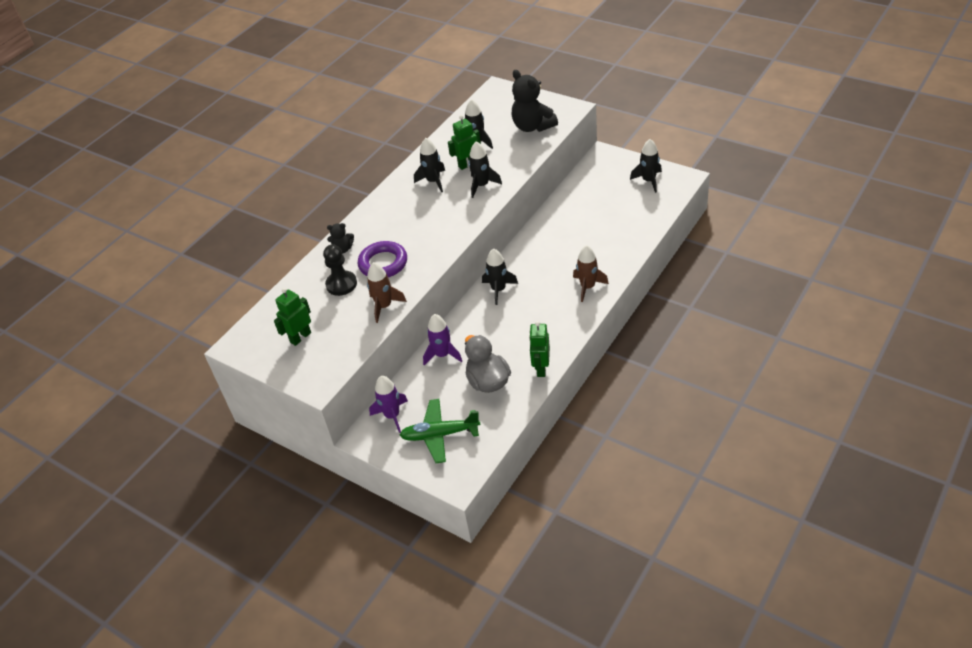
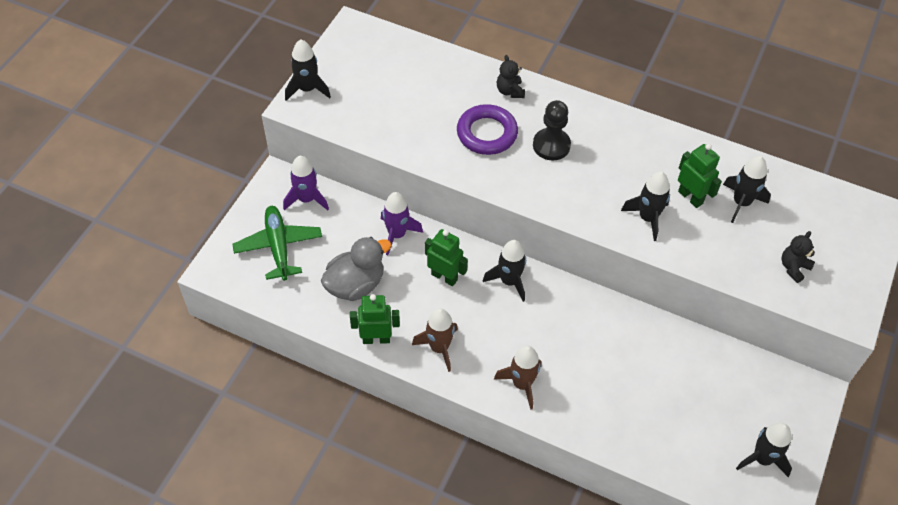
camera: 75 degrees right, 10 degrees up
green robot [274,288,311,346] -> green robot moved to [425,229,468,286]
black pawn [323,244,357,296] -> black pawn moved to [533,100,571,160]
brown rocket [367,262,407,323] -> brown rocket moved to [412,308,458,372]
black rocket [414,138,445,192] -> black rocket moved to [285,39,331,101]
black teddy bear [511,70,558,132] -> black teddy bear [781,231,815,283], size x0.51

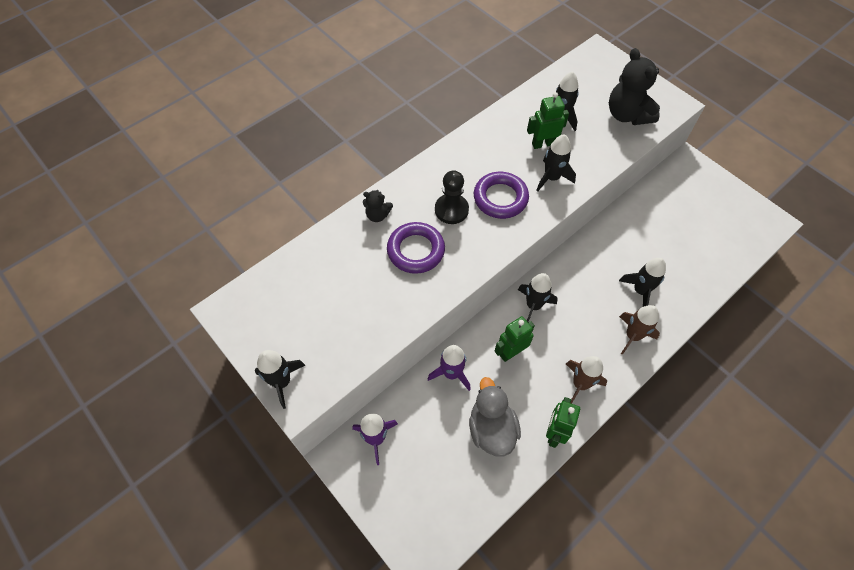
camera: 65 degrees left, 5 degrees up
green plane [232,206,322,281] -> none
black rocket [736,423,792,477] -> black rocket moved to [619,258,666,307]
black teddy bear [781,231,815,283] -> black teddy bear [609,48,660,125], size x1.95
none -> purple ring [474,172,529,219]

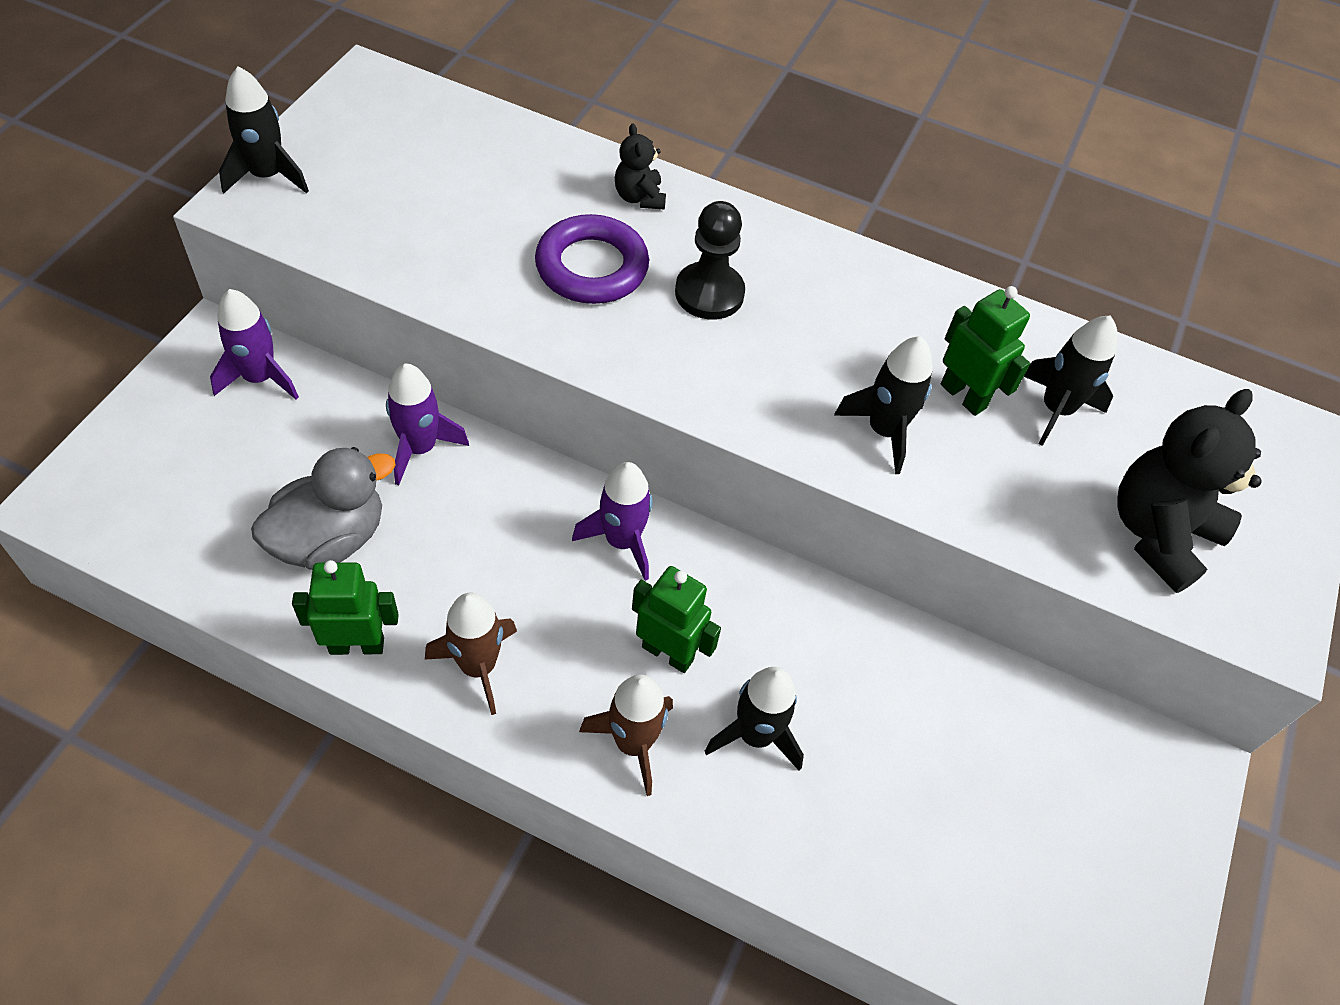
camera: 60 degrees right, 5 degrees down
purple ring [474,172,529,219] -> none
green robot [495,316,535,362] -> green robot moved to [632,566,721,673]
black rocket [518,273,558,322] -> purple rocket [572,462,653,581]

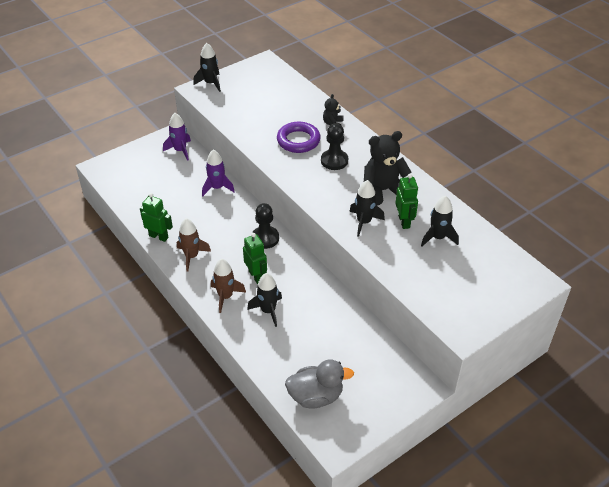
camera: 35 degrees right, 10 degrees down
grey duck [251,447,395,570] -> grey duck moved to [285,360,354,409]
purple rocket [572,462,653,581] -> black pawn [252,203,279,249]
black teddy bear [1117,389,1261,593] -> black teddy bear moved to [364,131,412,206]

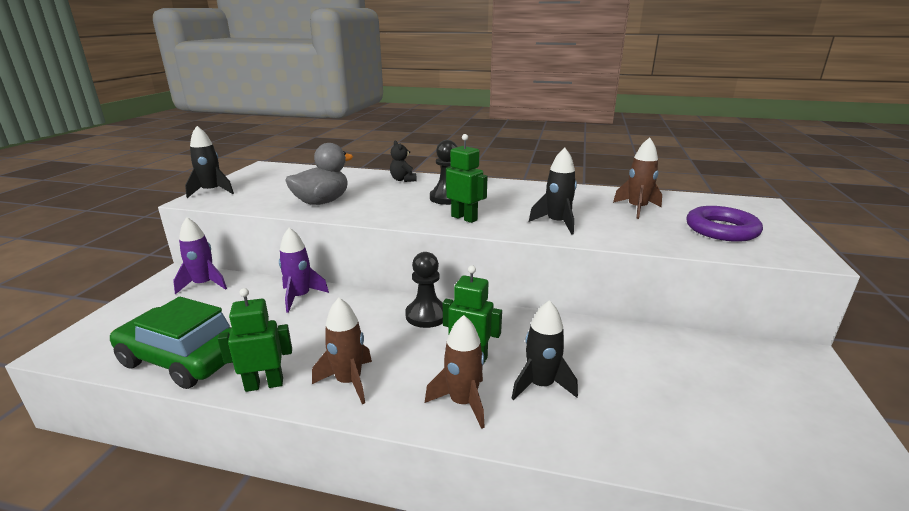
camera: 40 degrees left, 20 degrees down
purple ring [277,122,321,153] -> purple ring moved to [686,206,763,242]
grey duck [285,360,354,409] -> grey duck moved to [285,143,353,205]
black teddy bear [364,131,412,206] -> none
green robot [395,174,418,229] -> green robot moved to [446,134,488,223]
black rocket [421,196,459,246] -> brown rocket [613,137,662,219]
none -> green car [110,297,232,389]

